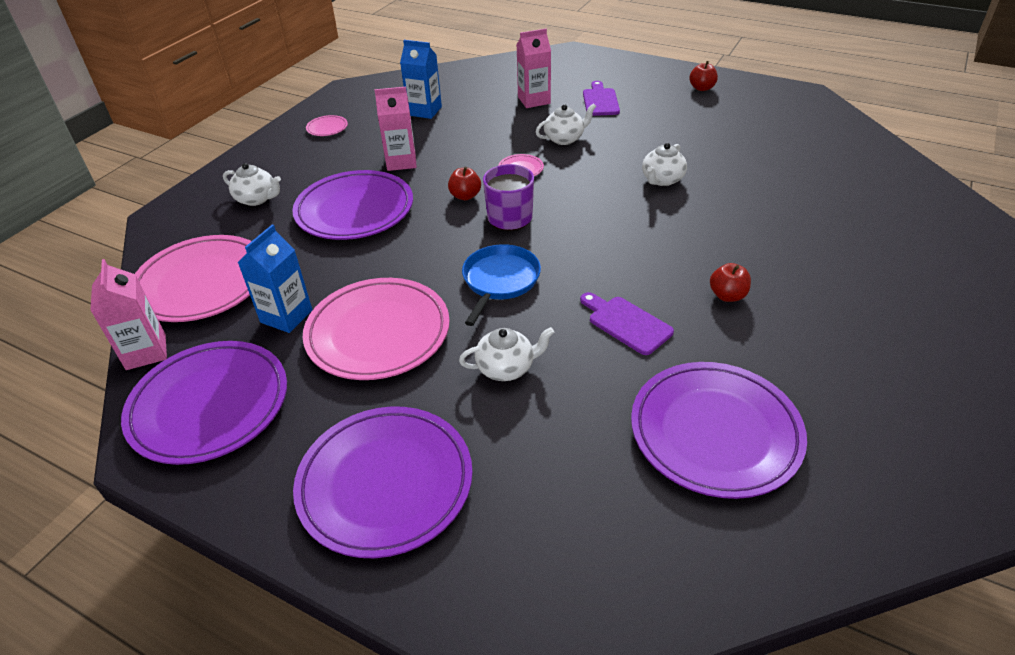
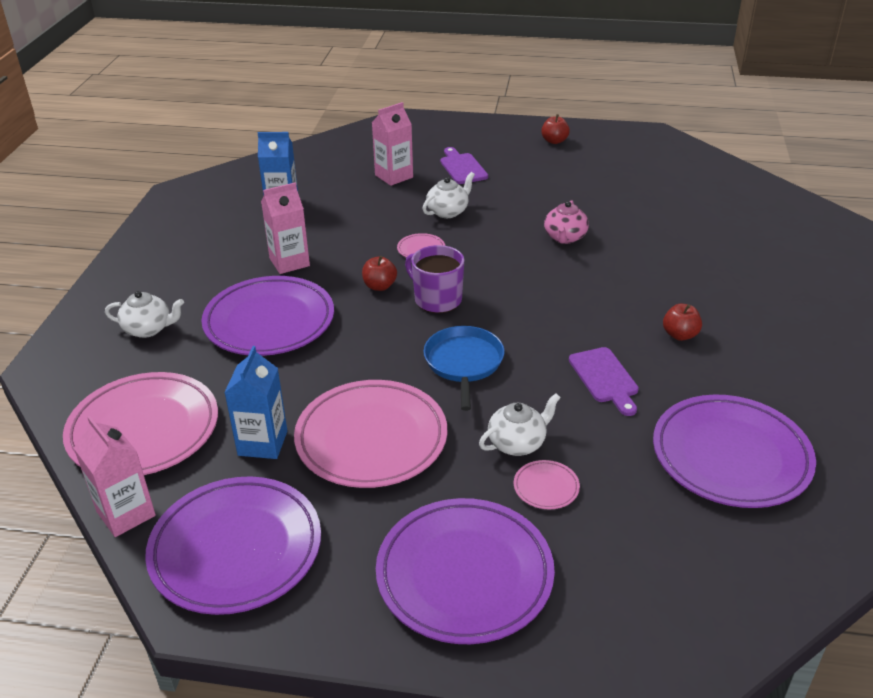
camera: 20 degrees left, 5 degrees down
pink plate [306,115,348,136] -> pink plate moved to [514,460,580,509]
purple cutting board [580,292,674,355] -> purple cutting board turned 135 degrees counterclockwise [569,347,639,416]
white teapot [642,143,687,186] -> pink teapot [544,200,589,244]

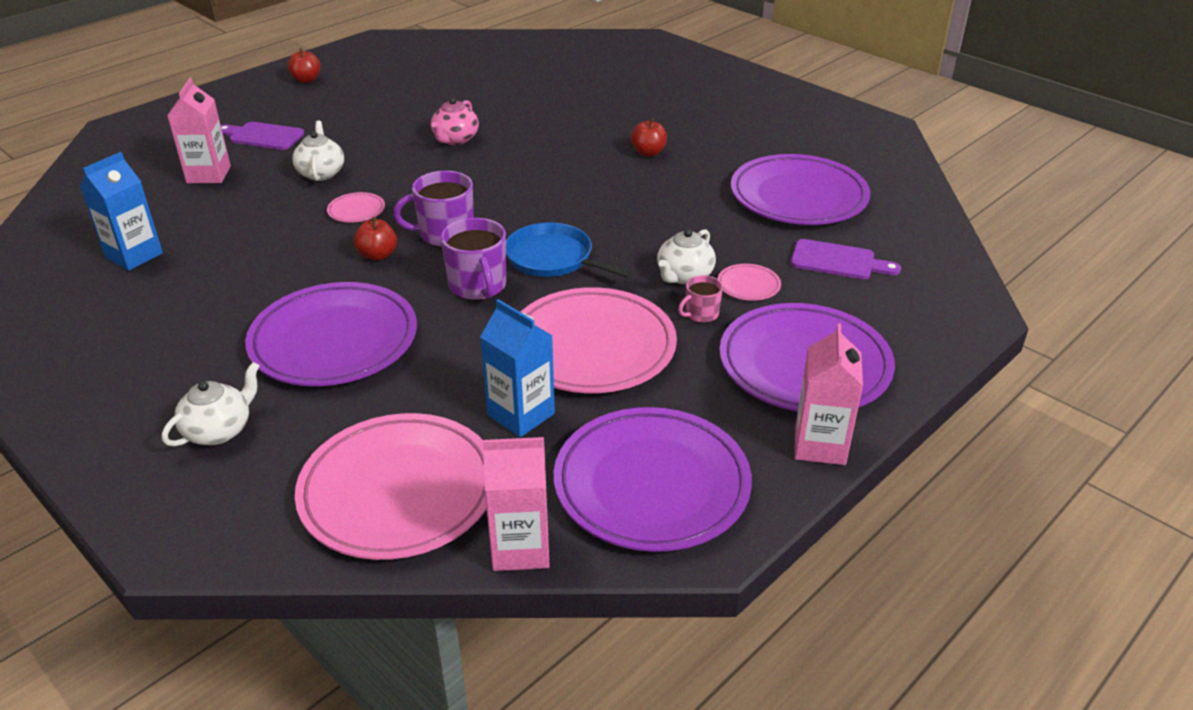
camera: 55 degrees left, 0 degrees up
pink carton [261,182,310,274] -> pink carton moved to [795,323,863,465]
white teapot [479,393,561,456] -> white teapot turned 150 degrees counterclockwise [657,229,716,285]
pink teapot [544,200,589,244] -> pink teapot turned 60 degrees clockwise [431,98,479,145]
purple cutting board [569,347,639,416] -> purple cutting board moved to [791,239,901,279]
none -> purple mug [441,218,506,301]
none -> pink mug [678,275,723,323]

